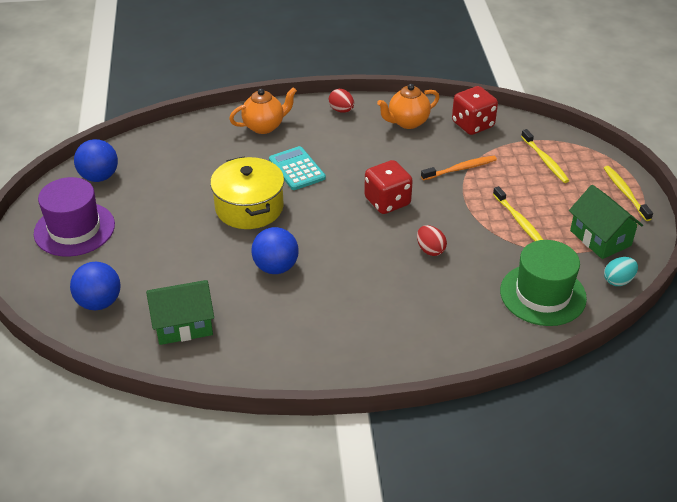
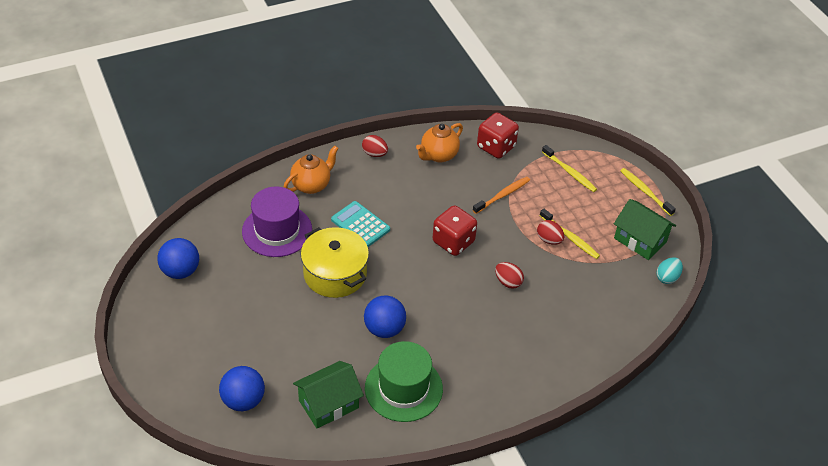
camera: 20 degrees left, 5 degrees up
purple hat [34,177,115,257] -> purple hat moved to [242,187,312,257]
green hat [500,240,587,326] -> green hat moved to [365,341,443,422]
none -> red egg [537,220,564,245]

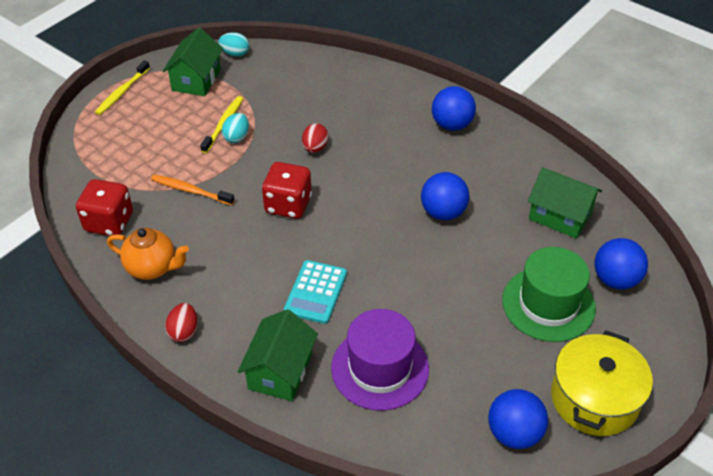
camera: 115 degrees left, 0 degrees up
orange teapot [284,145,339,194] -> green house [238,309,318,401]
yellow pot [301,227,369,298] -> yellow pot moved to [551,330,653,436]
green hat [365,341,443,422] -> green hat moved to [502,247,596,342]
red egg [537,220,564,245] -> turquoise egg [222,113,249,143]
yellow toothbrush [542,145,597,192] -> none
none -> blue ball [432,86,476,131]

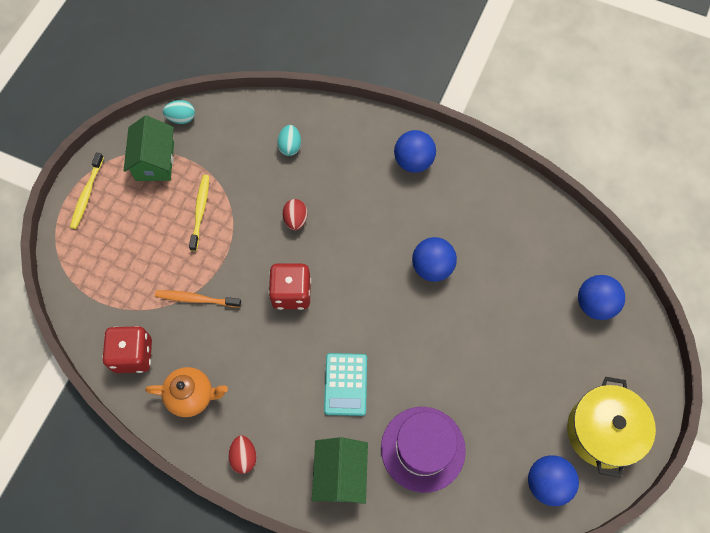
camera: 15 degrees left, 20 degrees up
turquoise egg [222,113,249,143] -> turquoise egg moved to [277,125,301,156]
green hat [502,247,596,342] -> none
green house [528,167,602,239] -> none

